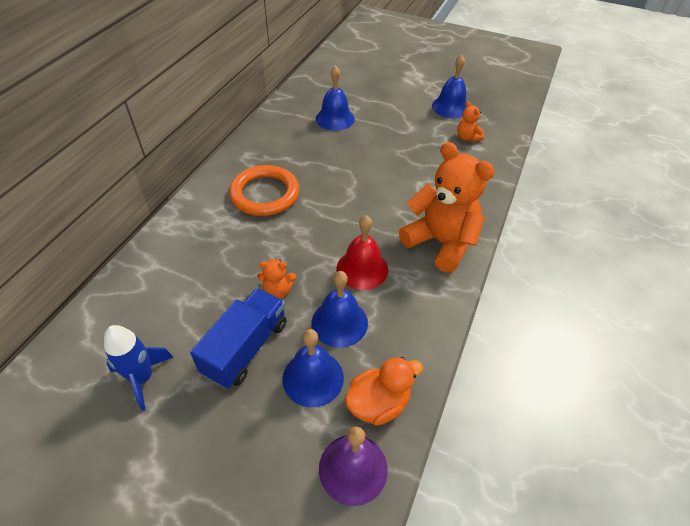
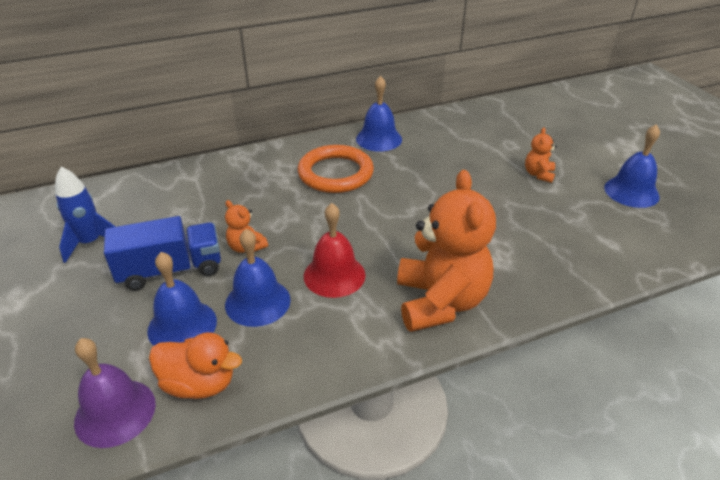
camera: 45 degrees right, 10 degrees down
blue bell [316,65,355,131] -> blue bell moved to [356,76,402,152]
orange teddy bear [457,101,484,142] -> orange teddy bear moved to [525,127,557,183]

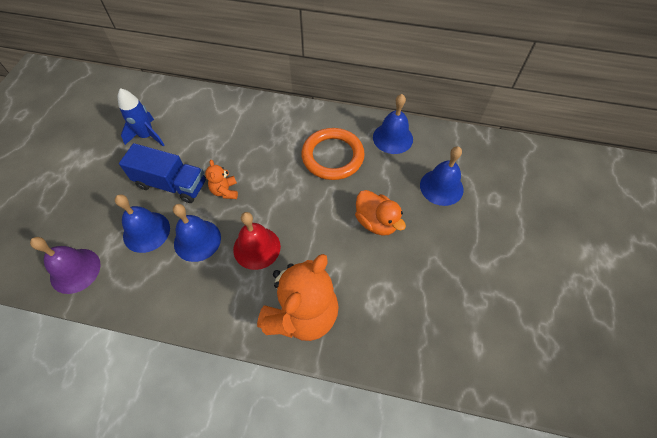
camera: 35 degrees right, 20 degrees up
orange duck [149,332,242,399] -> orange duck moved to [355,190,406,236]
orange teddy bear [525,127,557,183] -> none
blue bell [604,124,660,208] -> blue bell moved to [420,146,464,206]

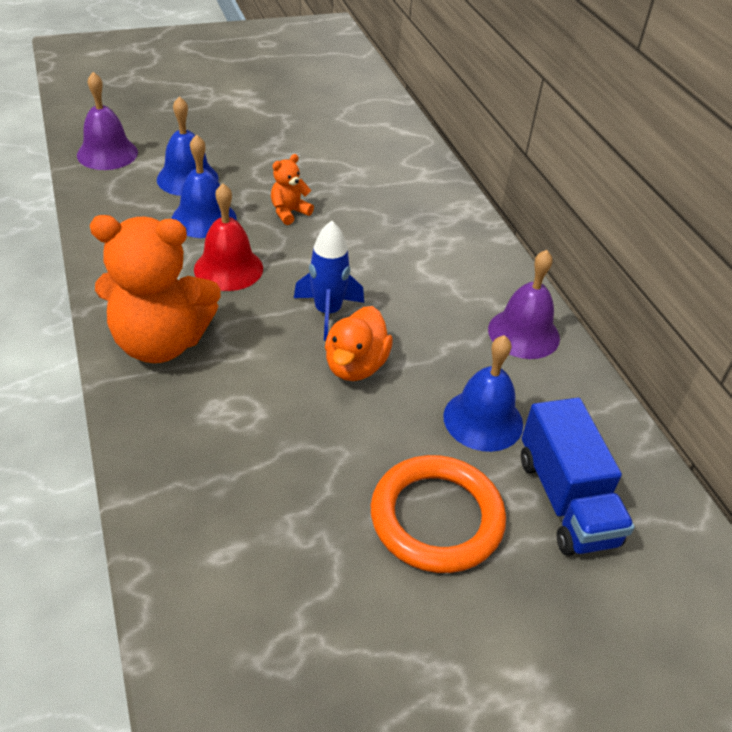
camera: 55 degrees right, 15 degrees down
blue rocket [118,88,165,146] -> blue rocket moved to [294,221,364,341]
blue truck [119,143,206,203] -> blue truck moved to [521,398,635,556]
orange ring [301,128,365,180] -> orange ring moved to [371,455,506,573]
blue bell [373,94,413,154] -> purple bell [488,250,560,359]

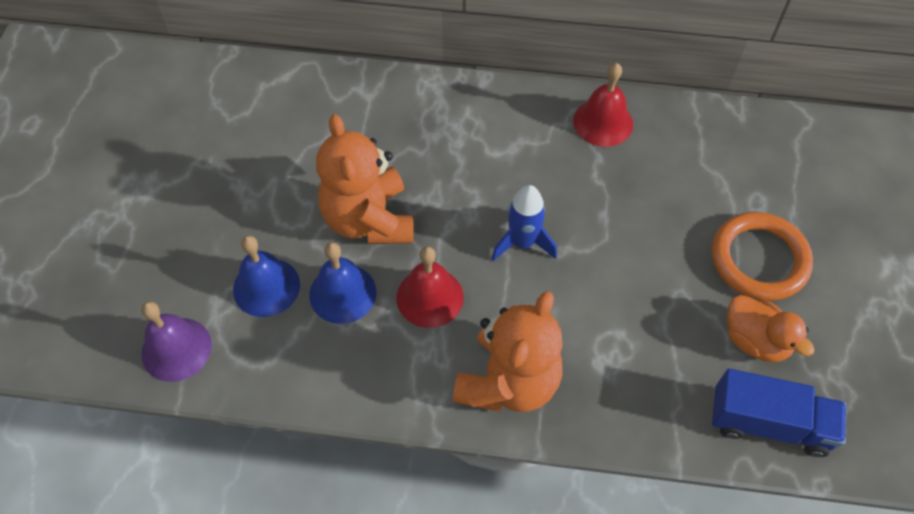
camera: 60 degrees left, 15 degrees up
orange teddy bear [271,154,314,225] -> orange teddy bear [316,114,413,244], size x2.26
orange duck [325,306,393,381] -> orange duck moved to [727,295,815,362]
blue bell [443,335,523,452] -> none
purple bell [488,250,560,359] -> red bell [573,63,633,147]
blue truck [521,398,635,556] -> blue truck moved to [712,369,846,457]

